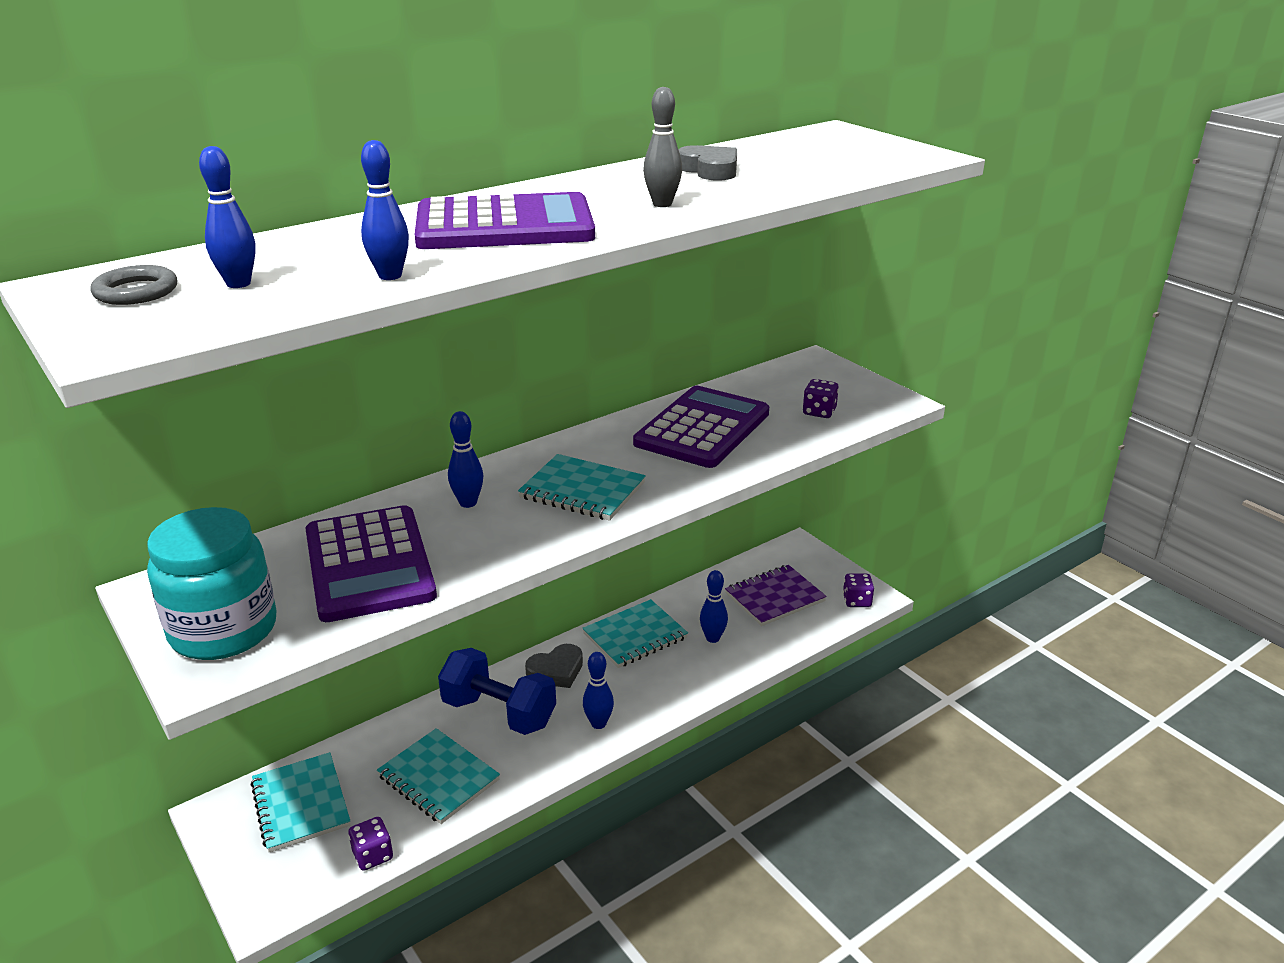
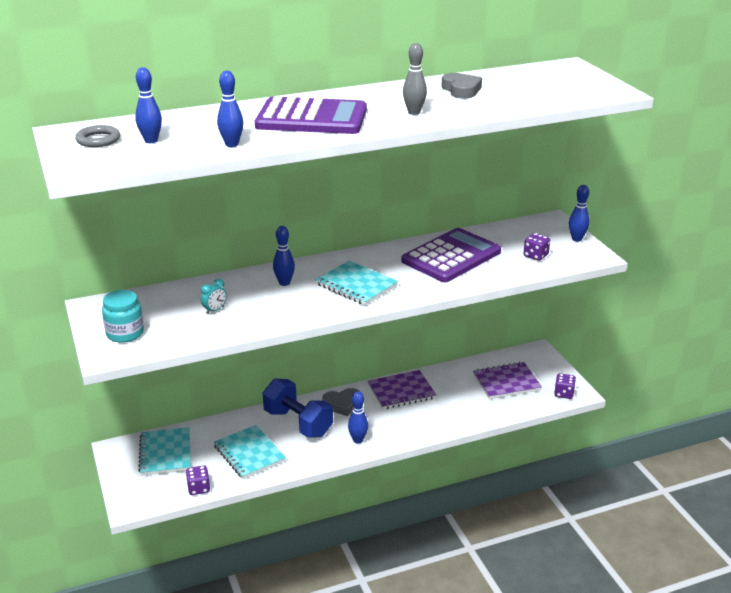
camera: 15 degrees right, 0 degrees up
turquoise jar [147,507,276,660] -> turquoise jar [102,290,144,343], size x0.62
purple calculator [305,505,437,622] -> turquoise clock [201,279,227,314]
turquoise notebook [582,599,688,668] -> purple notebook [368,370,436,409]
blue bowling pin [700,570,728,643] -> blue bowling pin moved to [569,185,589,241]

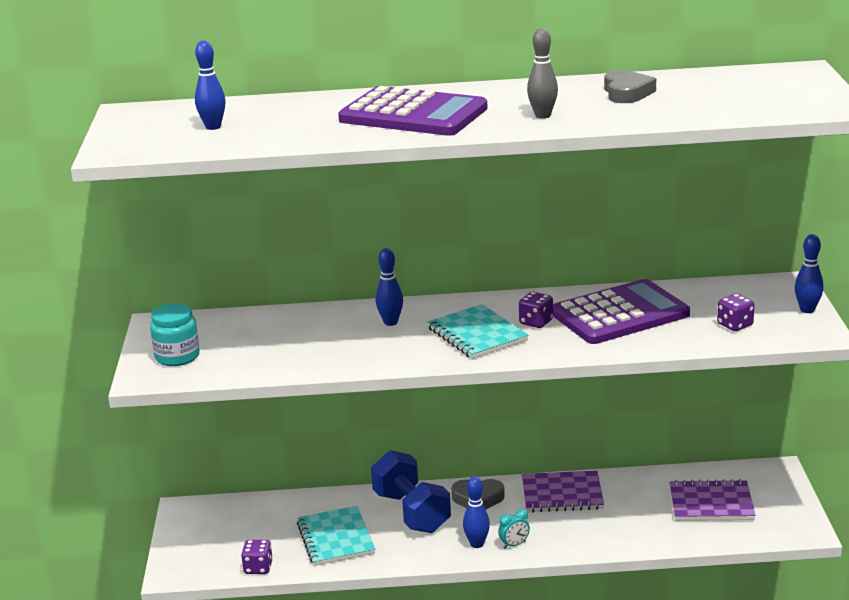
camera: 20 degrees right, 5 degrees down
grey ring [75,125,120,147] -> none
turquoise notebook [138,427,191,476] -> none
turquoise clock [201,279,227,314] -> turquoise clock moved to [498,509,530,549]
blue bowling pin [217,71,243,147] -> none
purple dice [554,373,576,399] -> purple dice moved to [519,292,553,328]

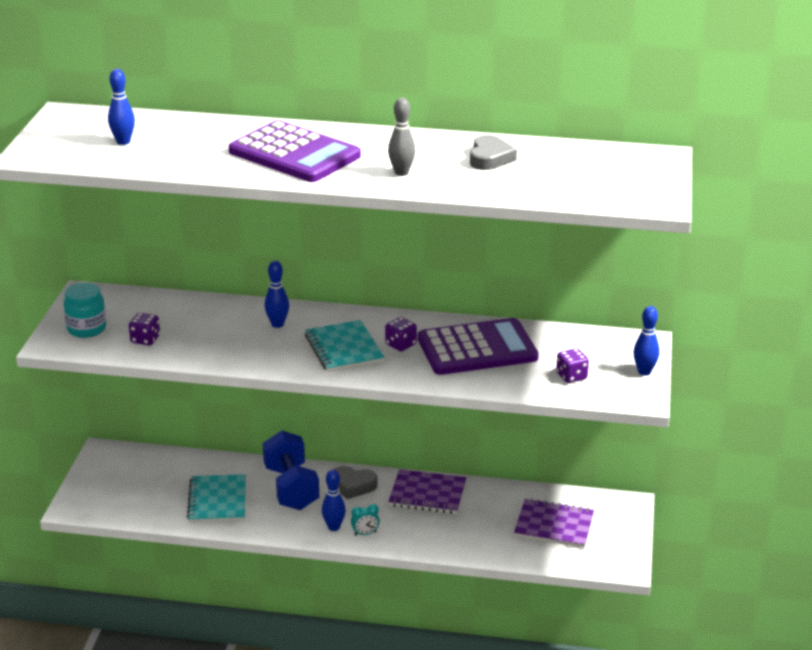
camera: 10 degrees right, 5 degrees up
purple dice [241,540,273,574] -> purple dice moved to [129,313,160,345]

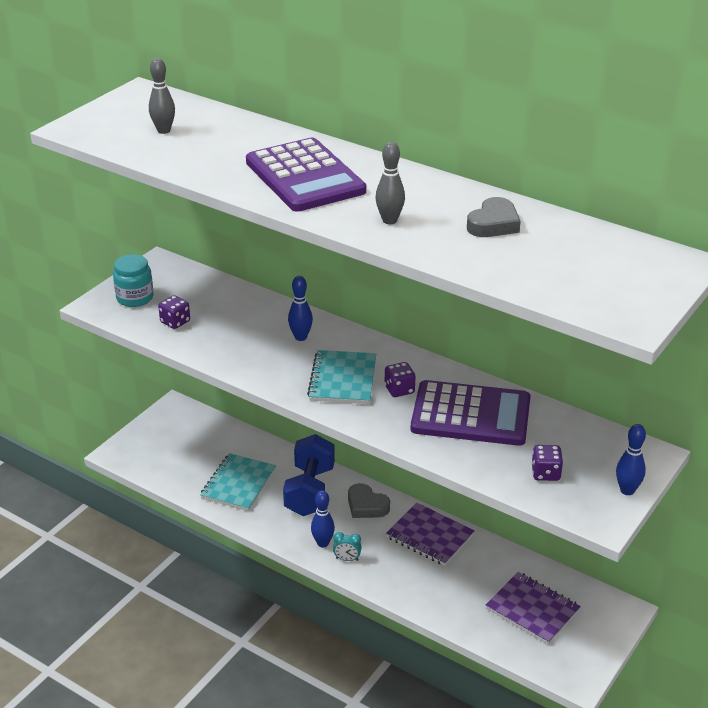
camera: 25 degrees right, 5 degrees up
blue bowling pin [108,69,135,145] -> grey bowling pin [149,58,175,134]

